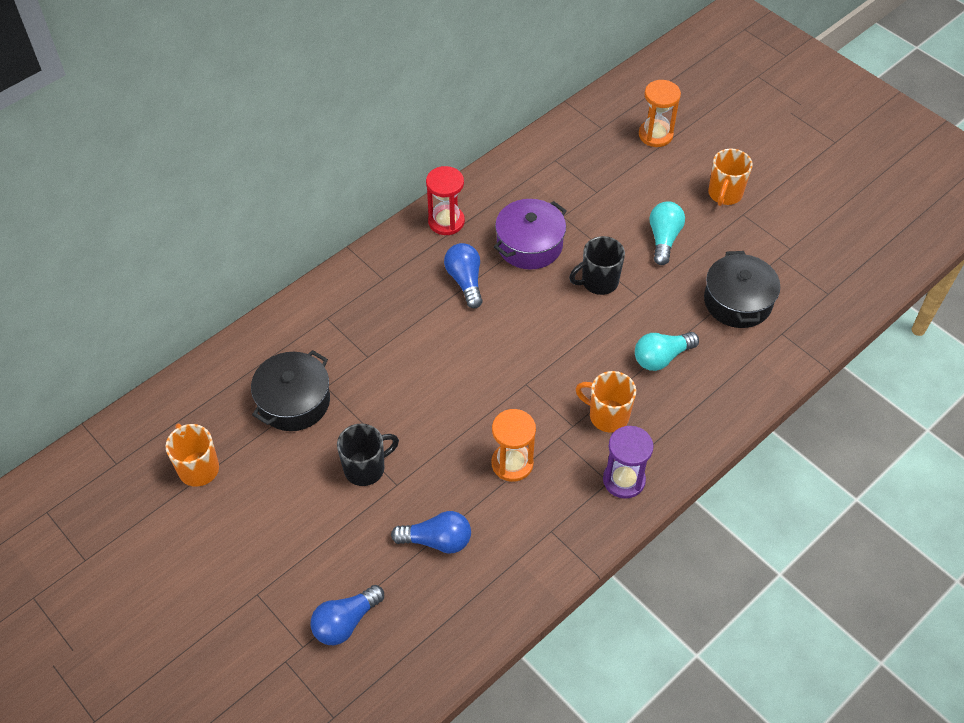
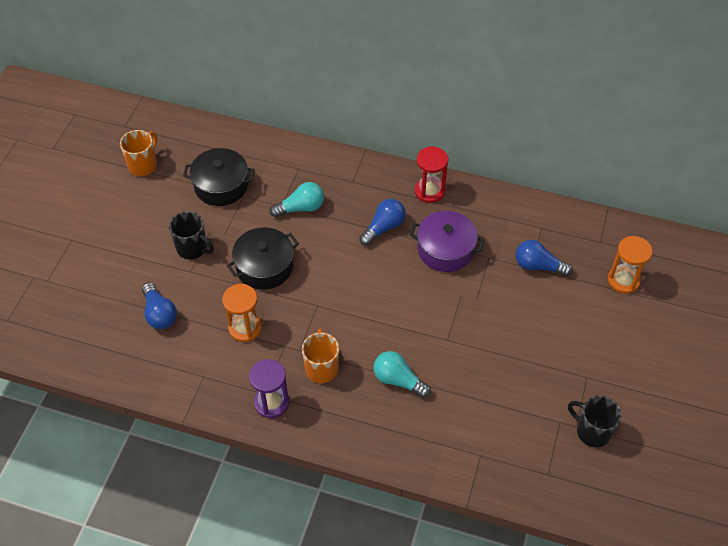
camera: 60 degrees right, 0 degrees up
blue light bulb [310,585,384,645] -> blue light bulb moved to [516,240,573,276]
black mug [569,236,625,295] -> black mug moved to [568,396,622,448]
turquoise light bulb [649,201,685,265] -> turquoise light bulb moved to [270,182,324,218]
black pot [704,251,780,328] -> black pot moved to [227,227,299,290]
orange mug [708,149,753,206] -> none

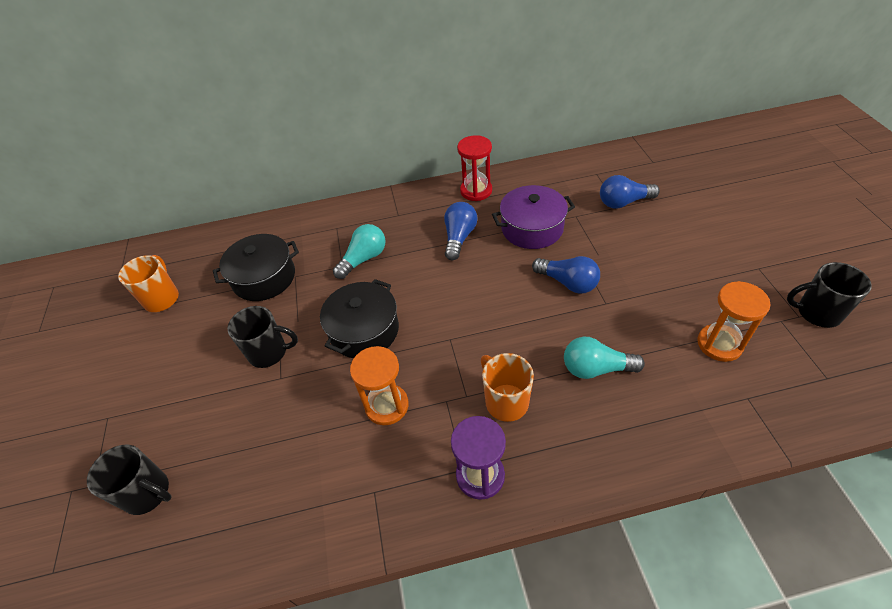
camera: 25 degrees left, 5 degrees down
blue light bulb [142,283,177,329] -> blue light bulb moved to [532,256,600,294]
orange hourglass [608,236,652,294] -> orange hourglass moved to [697,281,770,362]
none -> black mug [87,445,172,515]

